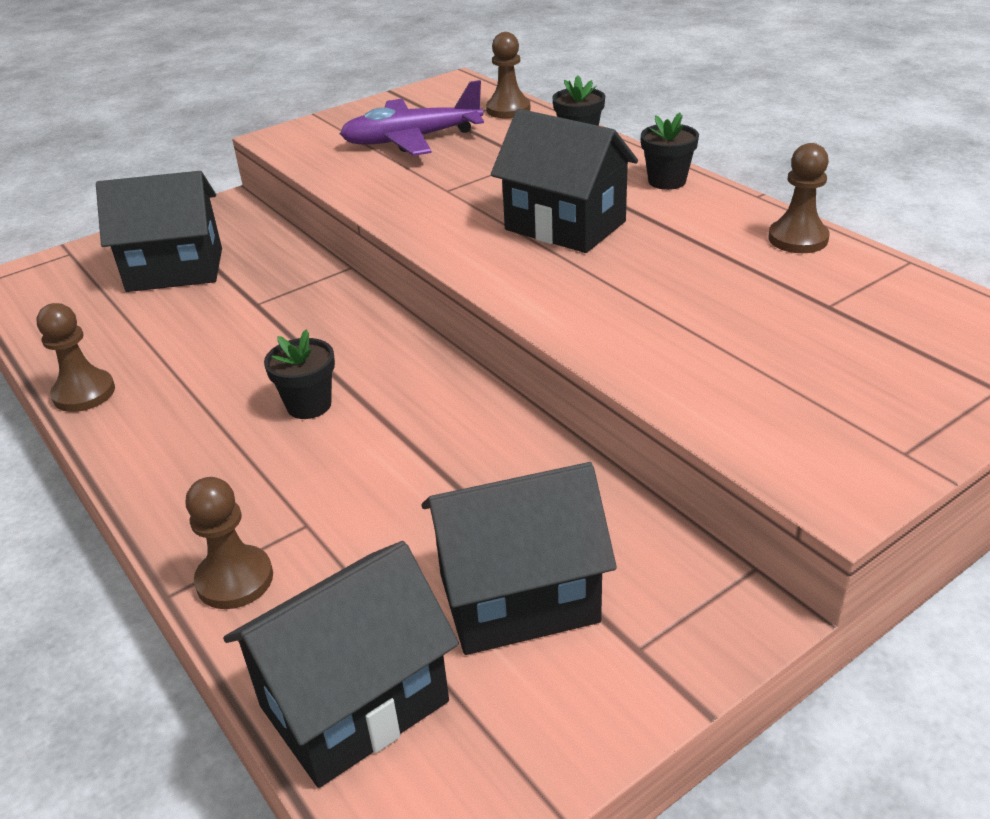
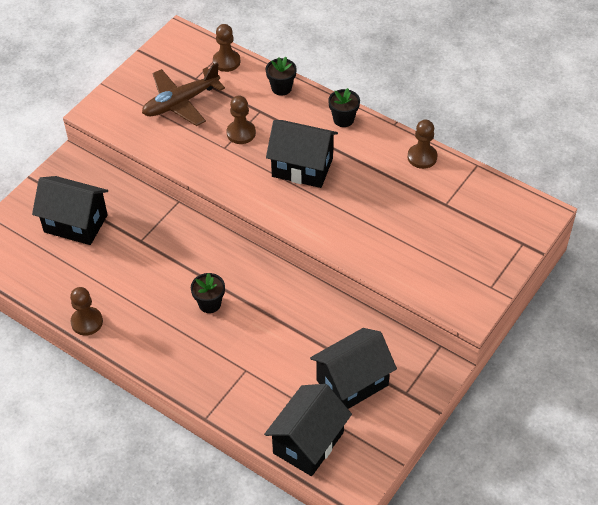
camera: 20 degrees left, 15 degrees up
black house [96,171,222,292] -> black house turned 45 degrees clockwise [32,176,108,245]
brown pawn [186,477,273,609] -> brown pawn moved to [226,95,256,144]
purple plane [340,80,484,156] -> brown plane [142,62,225,126]

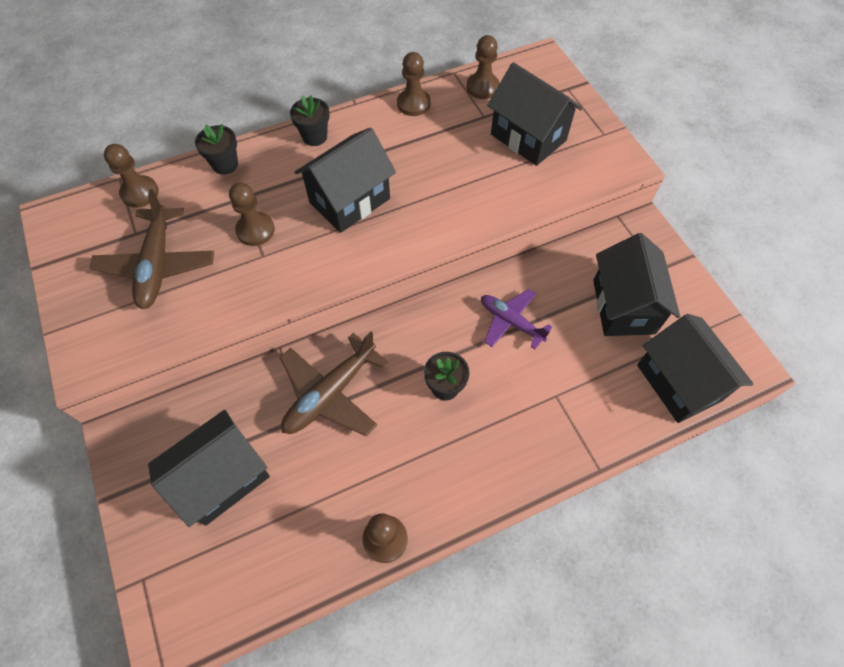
camera: 60 degrees left, 10 degrees up
none -> brown plane [280,331,388,436]
none -> brown pawn [466,35,500,99]
none -> purple plane [481,289,552,349]
none -> black house [487,62,583,166]

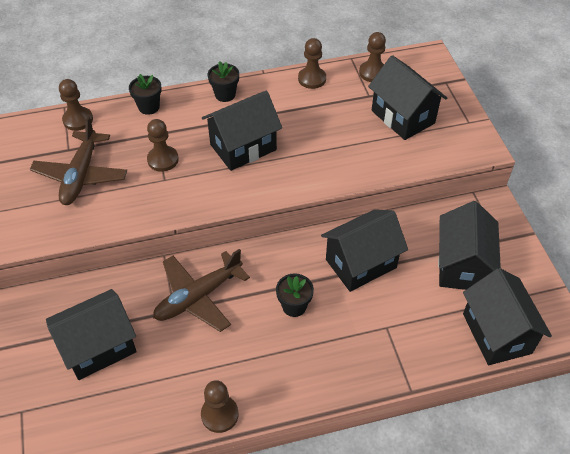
camera: 10 degrees right, 10 degrees down
purple plane [481,289,552,349] -> black house [321,209,408,292]

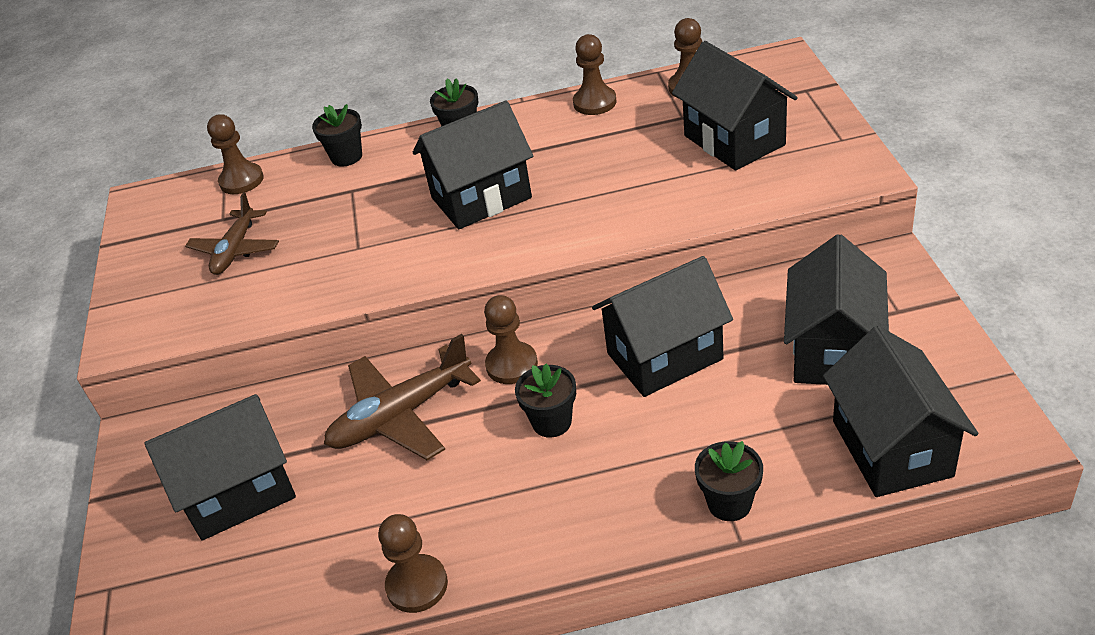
camera: 10 degrees right, 10 degrees down
brown plane [30,116,127,205] -> brown plane [185,192,279,275], size x0.67
brown pawn [147,119,179,172] -> brown pawn moved to [484,295,538,384]
none -> black flower pot [695,441,763,521]

